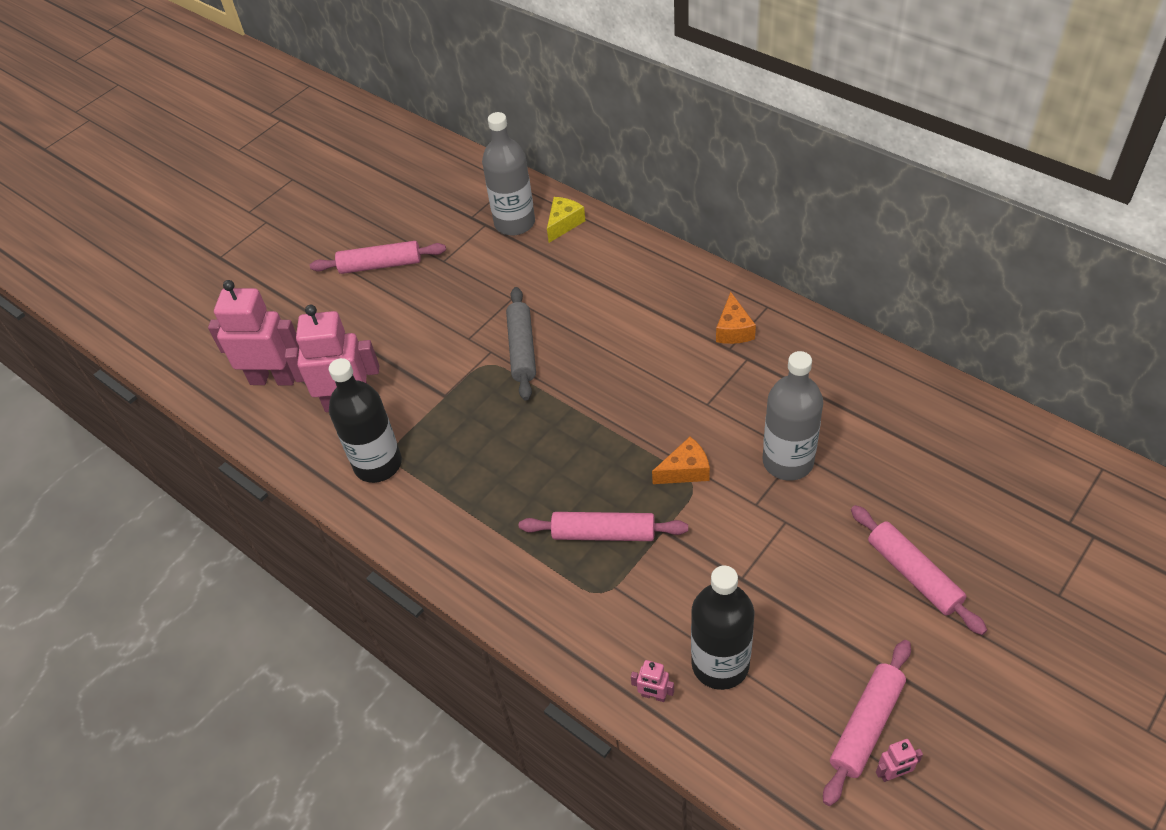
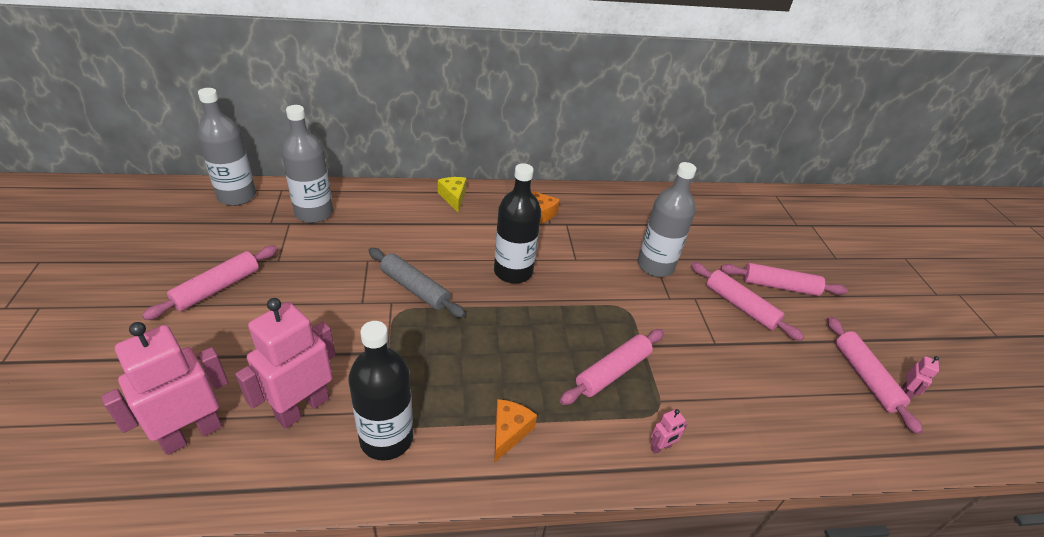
camera: 55 degrees left, 10 degrees down
yellow cheese [547,197,585,243] -> yellow cheese moved to [438,177,466,212]
pink robot [631,660,674,702] -> pink robot moved to [650,409,687,454]
orange cheese [652,437,710,484] -> orange cheese moved to [494,399,537,463]
black bottle [691,566,754,690] -> black bottle moved to [494,163,541,283]
none -> grey bottle [197,88,256,206]
none -> pink rolling pin [691,262,804,341]

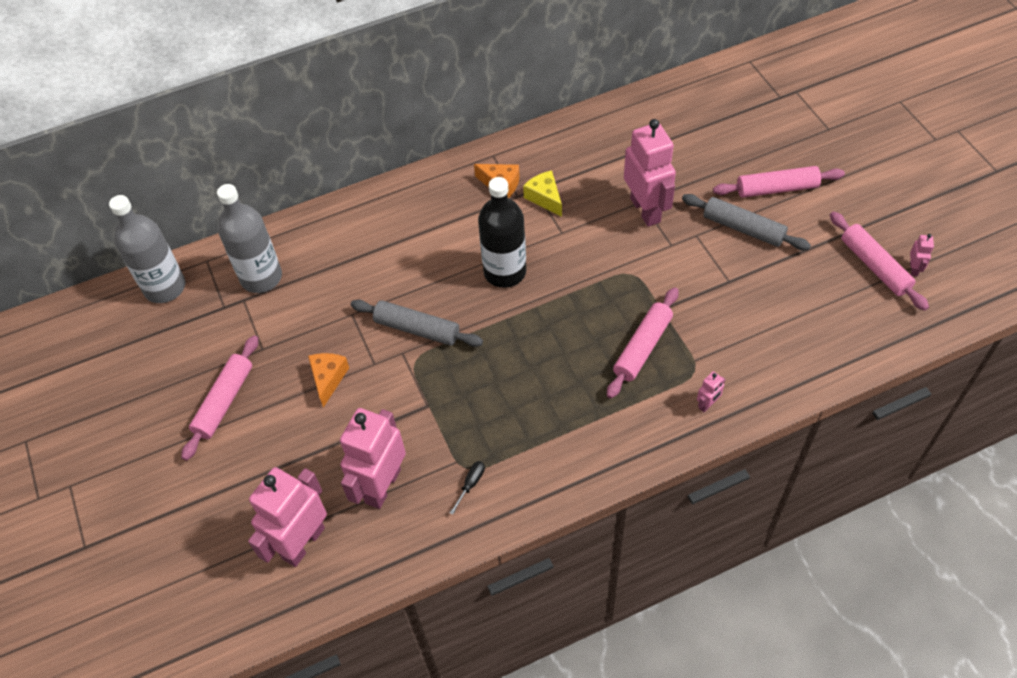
camera: 10 degrees left, 15 degrees up
black bottle [348,321,413,461] -> black screwdriver [450,461,485,515]
yellow cheese [438,177,466,212] -> yellow cheese moved to [523,170,562,217]
orange cheese [494,399,537,463] -> orange cheese moved to [308,353,349,408]
grey bottle [638,162,696,277] -> pink robot [624,119,676,227]
pink rolling pin [691,262,804,341] -> grey rolling pin [682,194,811,250]

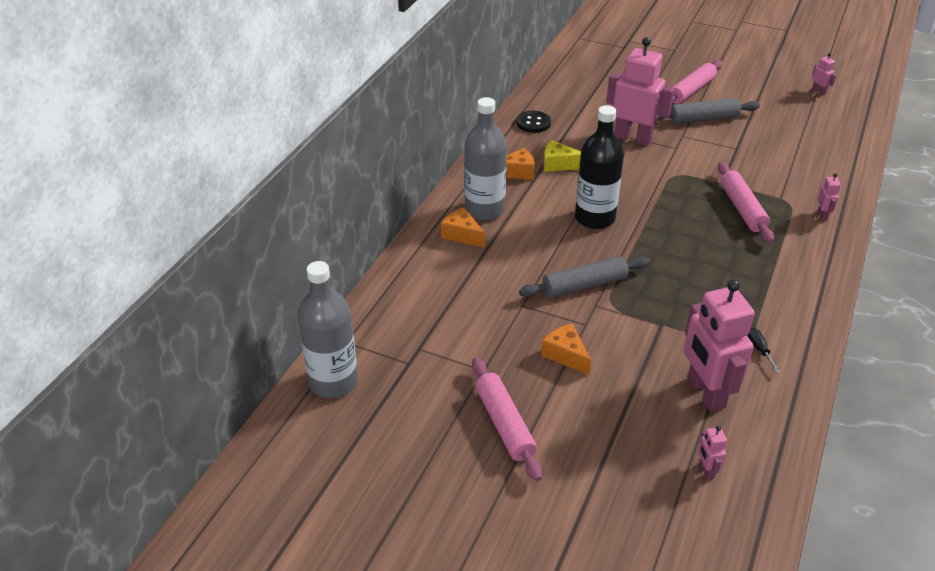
camera: 45 degrees left, 15 degrees down
grey bottle [217,184,282,293] -> grey bottle moved to [464,97,507,220]
pink robot [248,467,327,567] -> pink robot [698,426,727,479], size x0.42
pink rolling pin [830,212,929,311] -> none
none -> orange cheese [441,207,485,248]
none -> black button [517,111,551,133]

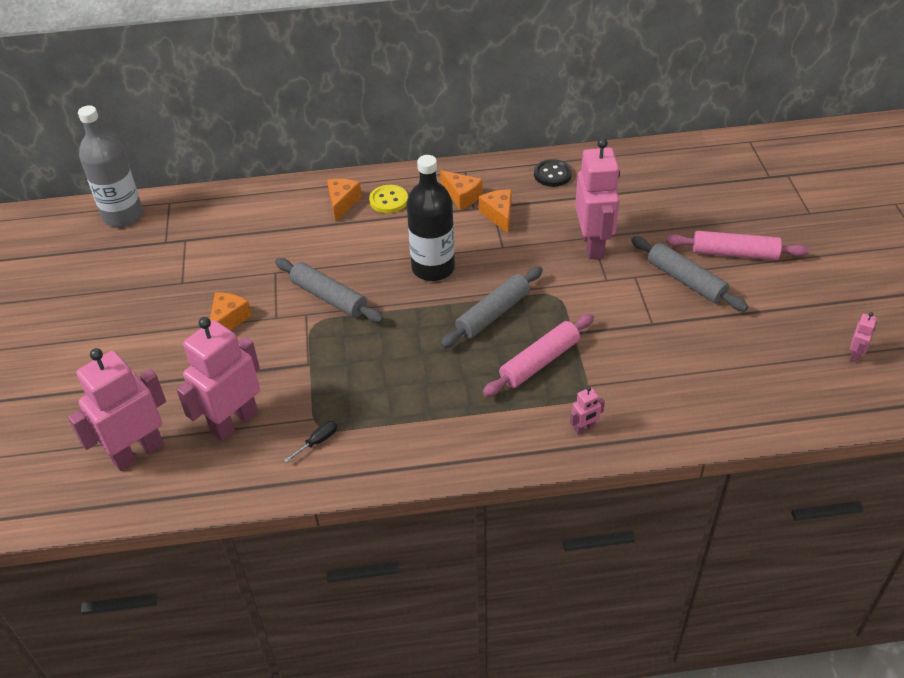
camera: 60 degrees right, 5 degrees up
grey bottle [464,97,507,220] -> yellow button [369,185,408,213]
pink rolling pin [472,357,542,481] -> none
yellow cheese [544,140,581,172] -> orange cheese [479,190,512,233]
pink robot [698,426,727,479] -> pink robot [68,348,166,471], size x2.39
none -> grey rolling pin [440,266,543,348]

